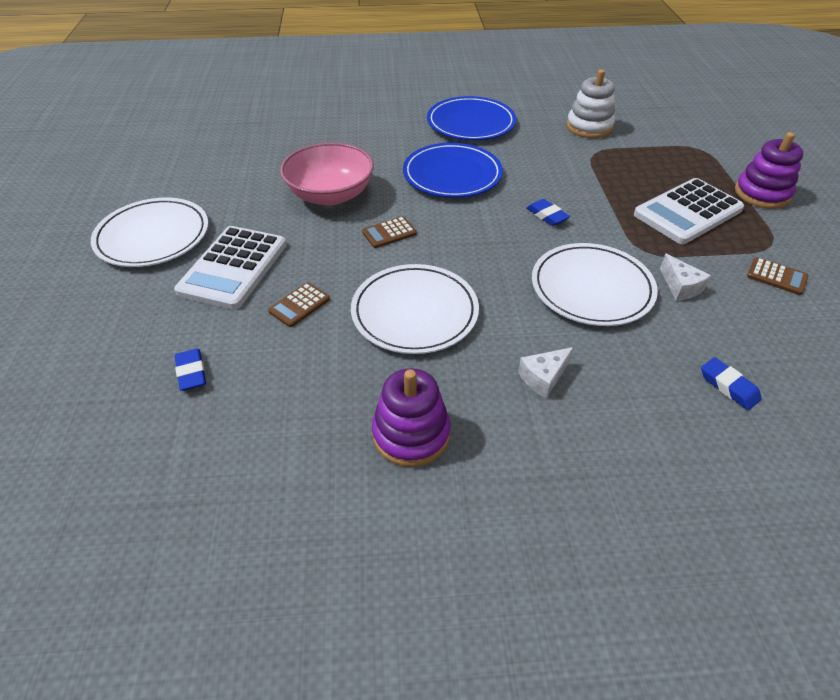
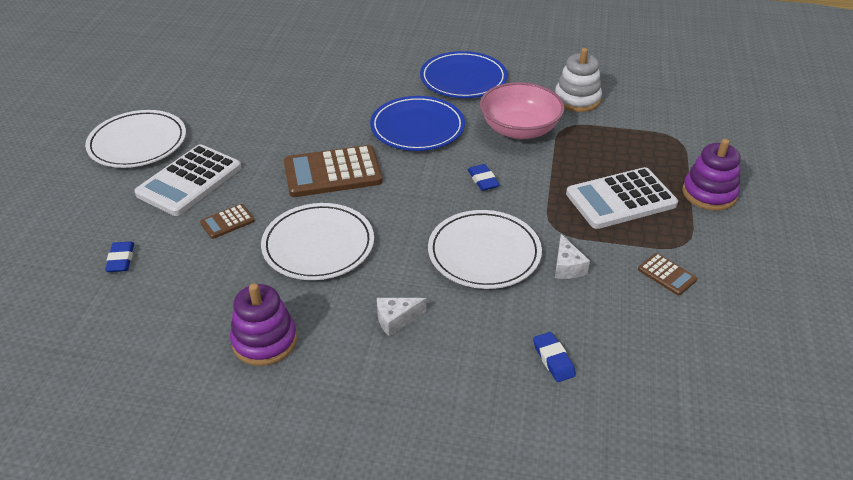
camera: 15 degrees right, 5 degrees down
pink bowl [280,142,374,206] -> pink bowl moved to [480,82,564,139]
brown calculator [362,216,417,248] -> brown calculator [284,145,383,197], size x2.10

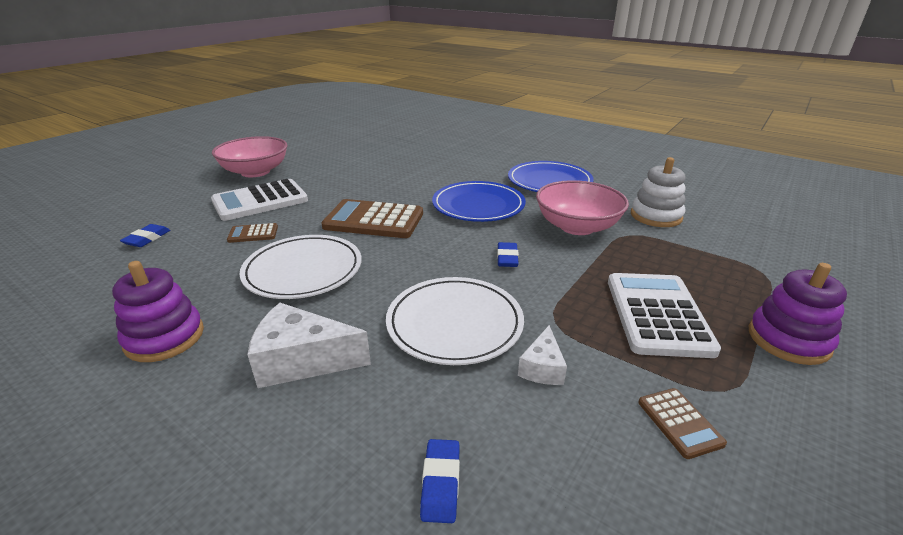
camera: 25 degrees right, 10 degrees down
white plate [85,110,186,168] -> pink bowl [212,136,287,177]
white cheese [377,298,426,336] -> white cheese [247,303,371,388], size x1.78
white calculator [566,167,678,229] -> white calculator turned 90 degrees clockwise [608,273,721,358]

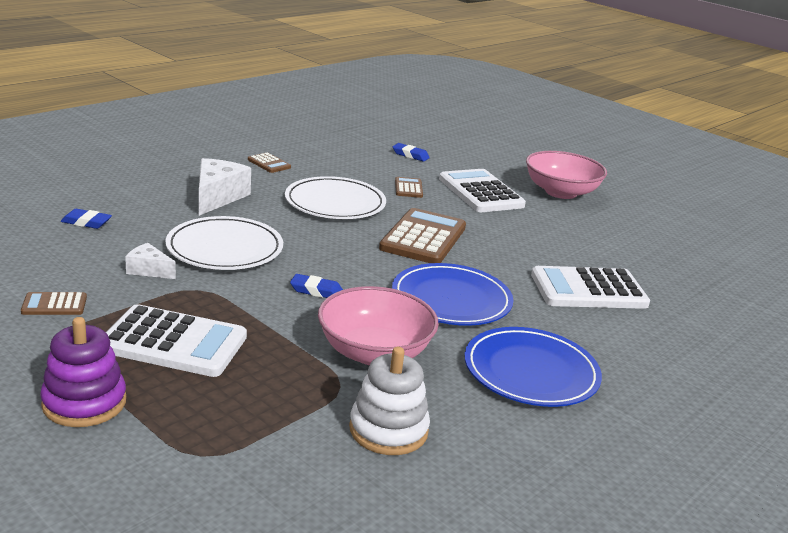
camera: 95 degrees right, 5 degrees down
purple stacking toy [112,261,204,362] -> brown calculator [248,152,291,173]
none -> white calculator [531,266,650,309]

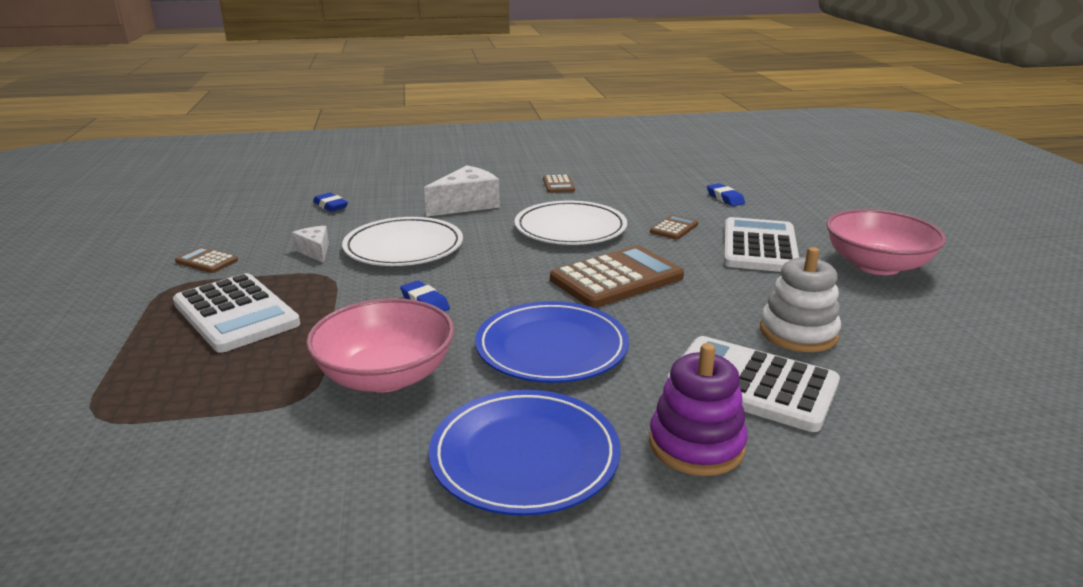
camera: 40 degrees right, 0 degrees up
purple stacking toy [40,317,126,427] -> purple stacking toy moved to [649,343,748,476]
white stacking toy [349,347,430,455] -> white stacking toy moved to [760,247,841,352]

